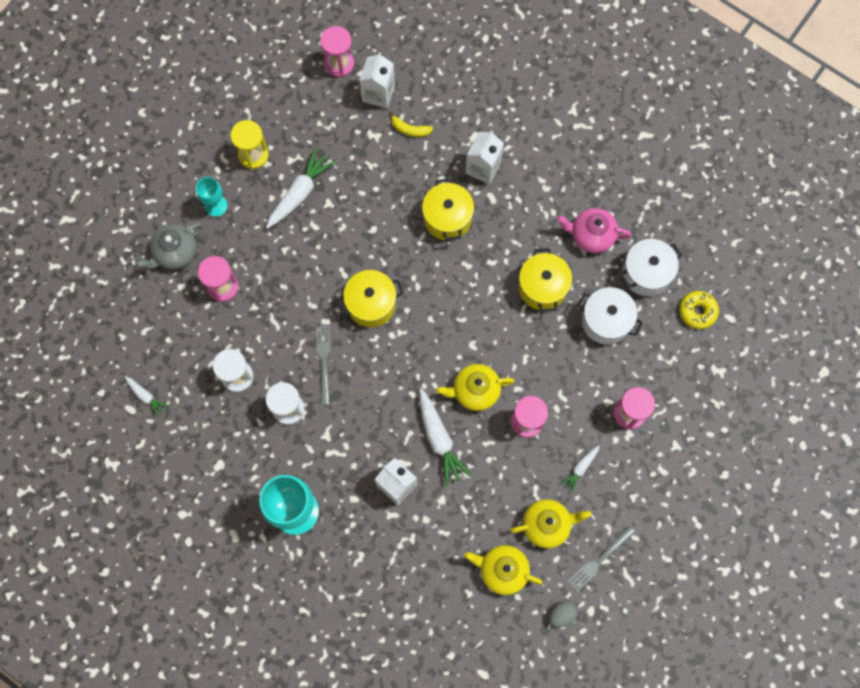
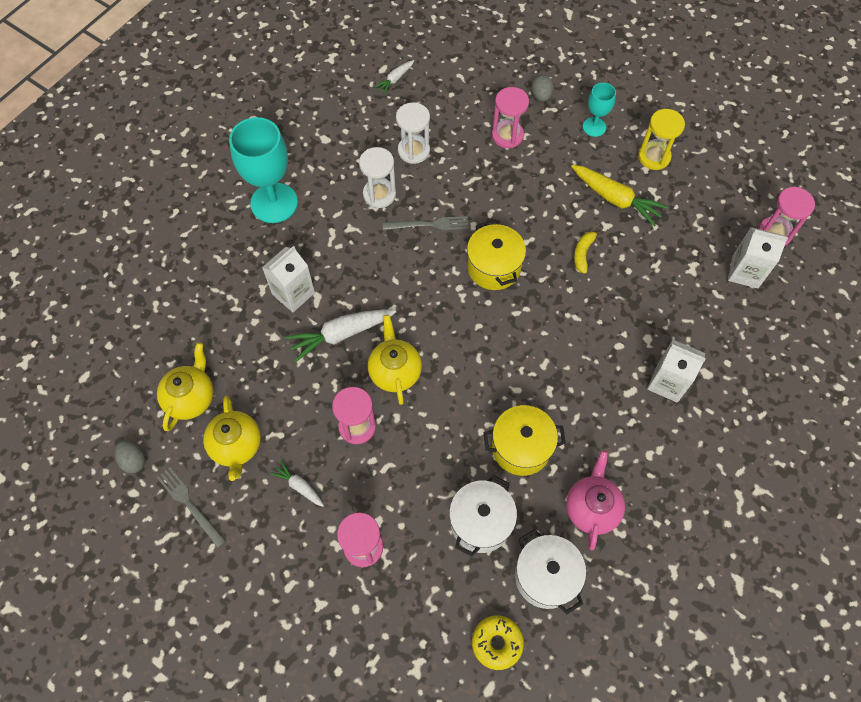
camera: 90 degrees right, 10 degrees down
grey teapot [136,222,202,269] -> grey egg [531,75,554,102]
white carrot [266,148,336,229] -> yellow carrot [571,165,668,227]
yellow banana [389,112,433,137] -> yellow banana moved to [574,230,602,274]
yellow pot [422,178,475,241] -> none

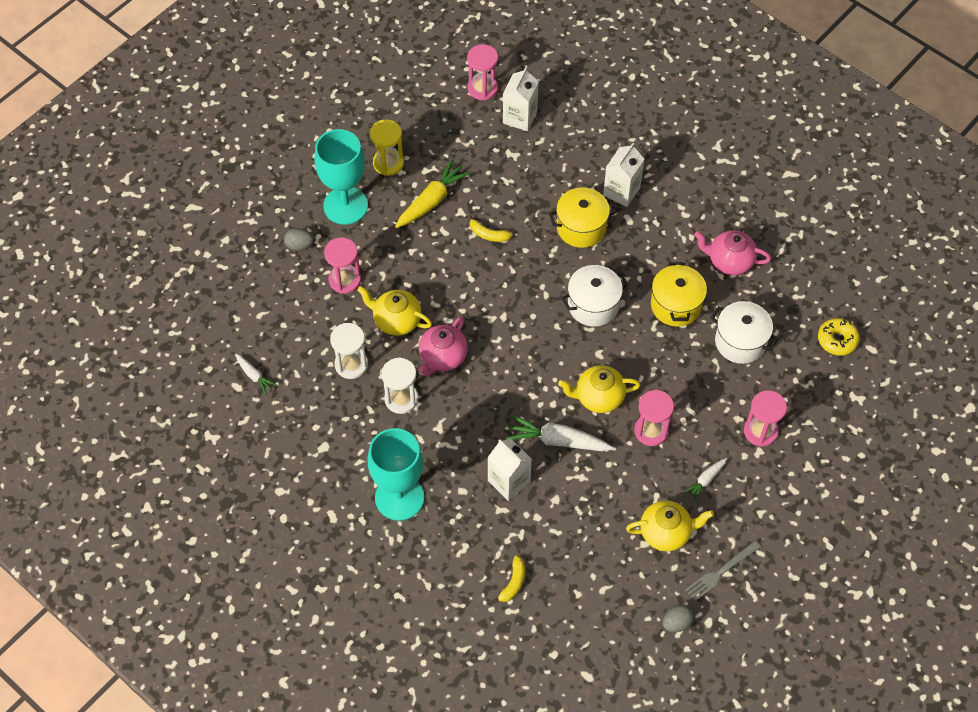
camera: 85 degrees left, 5 degrees down
yellow teapot [157,342,214,431] -> yellow teapot moved to [357,286,432,336]
white carrot [285,309,396,362] -> white carrot turned 120 degrees clockwise [505,415,614,451]
grey fork [383,216,469,230] -> pink teapot [418,316,468,376]
yellow pot [467,221,526,290] -> yellow pot moved to [549,188,617,248]
white pot [515,529,586,614] -> white pot moved to [561,265,629,327]
turquoise goblet [583,83,616,137] -> turquoise goblet [314,129,368,225], size x1.91
none -> yellow banana [492,555,525,604]

